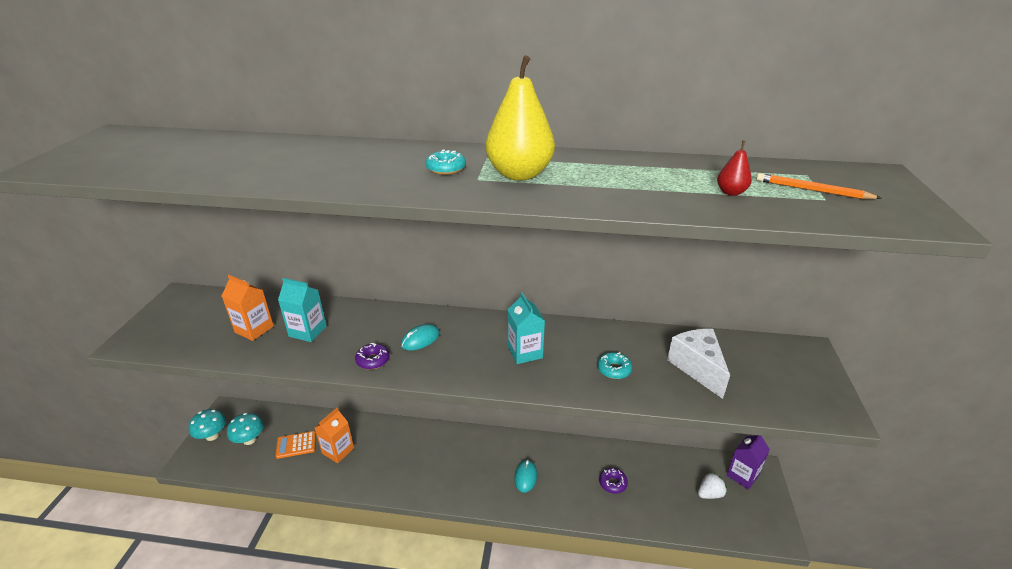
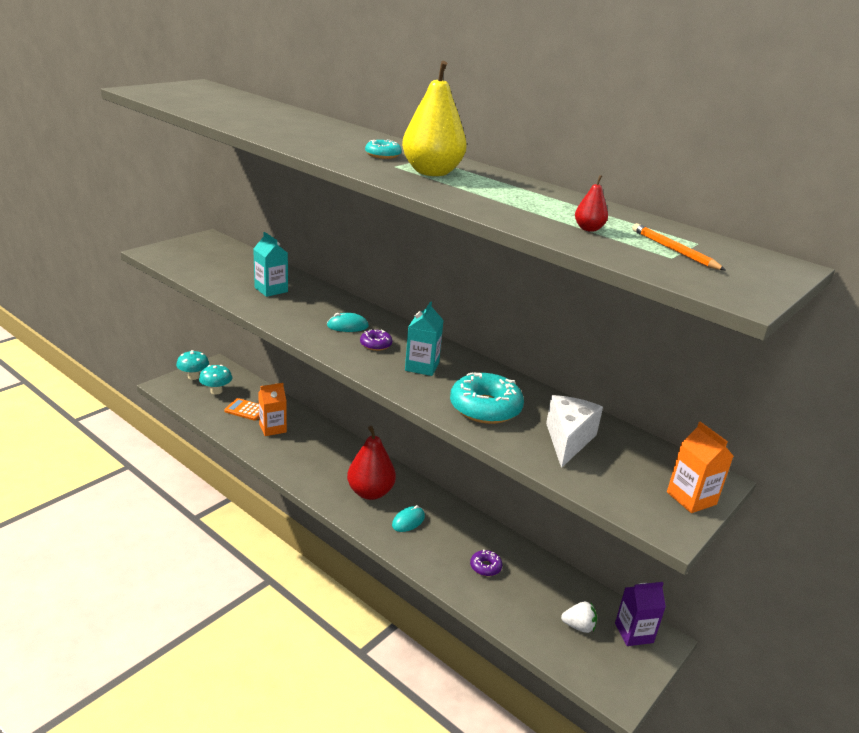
camera: 30 degrees right, 5 degrees down
orange carton [222,275,274,341] -> orange carton moved to [667,421,734,513]
purple donut [355,343,390,370] -> purple donut moved to [360,329,392,351]
turquoise donut [597,352,632,379] -> turquoise donut [450,373,524,424], size x2.02
none -> red pear [347,426,396,500]

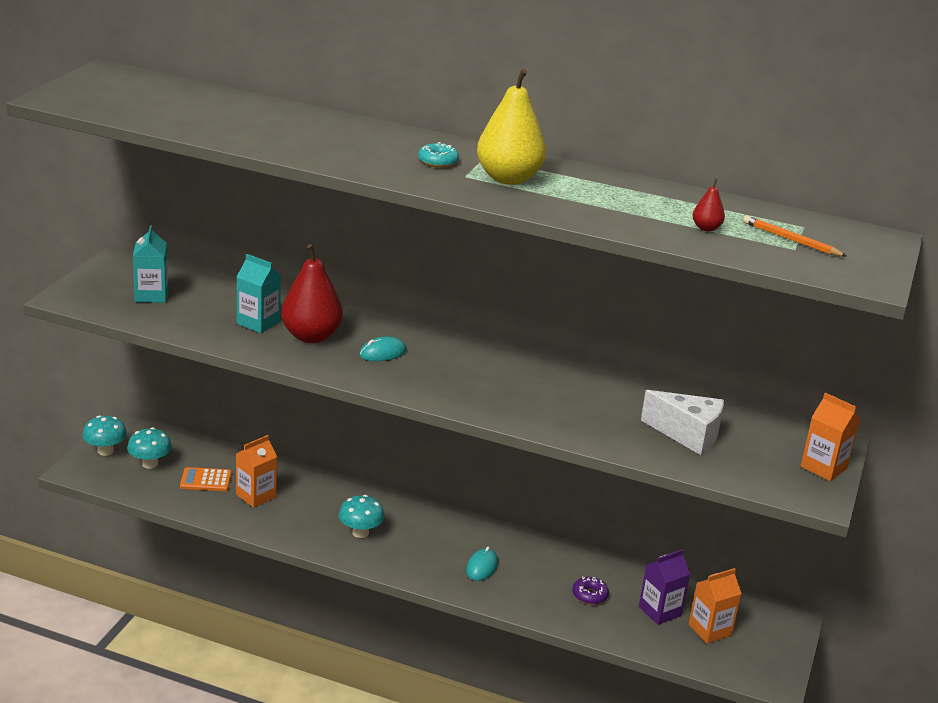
camera: 20 degrees left, 0 degrees up
red pear [347,426,396,500] -> red pear moved to [281,244,343,343]
purple donut [360,329,392,351] -> none
turquoise carton [405,301,444,376] -> turquoise carton moved to [133,225,168,303]
turquoise donut [450,373,524,424] -> none
white cheese [546,395,603,468] -> white cheese turned 120 degrees clockwise [641,390,724,455]
white strawberry [561,602,597,633] -> orange carton [689,568,742,644]
purple carton [615,582,666,646] -> purple carton moved to [639,549,690,625]
none -> turquoise mushroom [339,495,385,538]

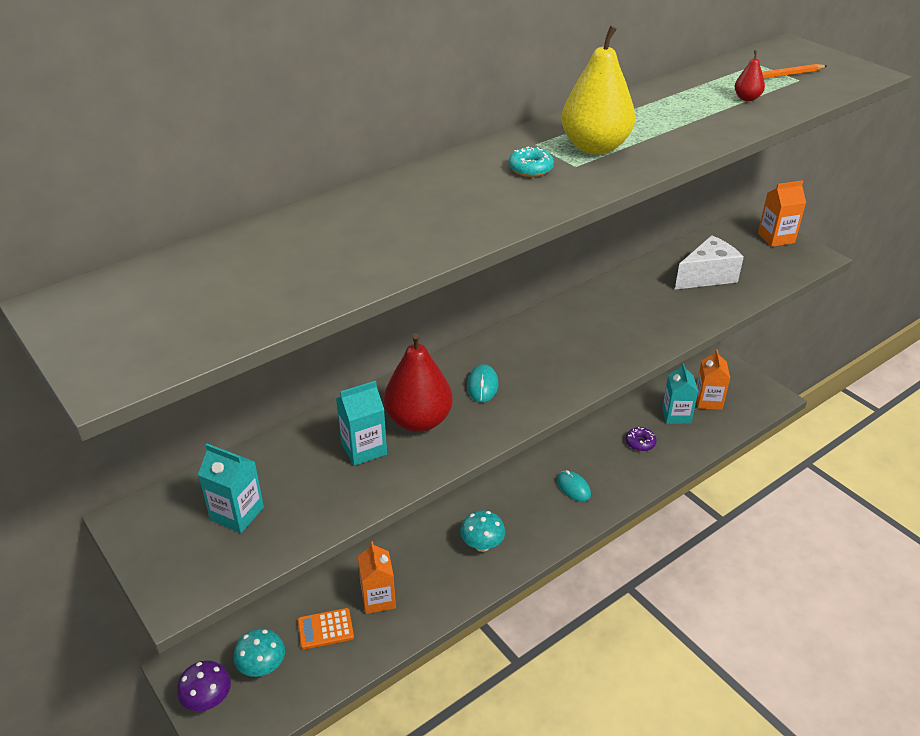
camera: 55 degrees left, 10 degrees up
turquoise mushroom [82,415,127,456] -> purple mushroom [177,660,231,711]
orange calculator [180,467,232,491] -> orange calculator turned 45 degrees clockwise [297,608,354,649]
purple carton [639,549,690,625] -> turquoise carton [662,363,698,424]

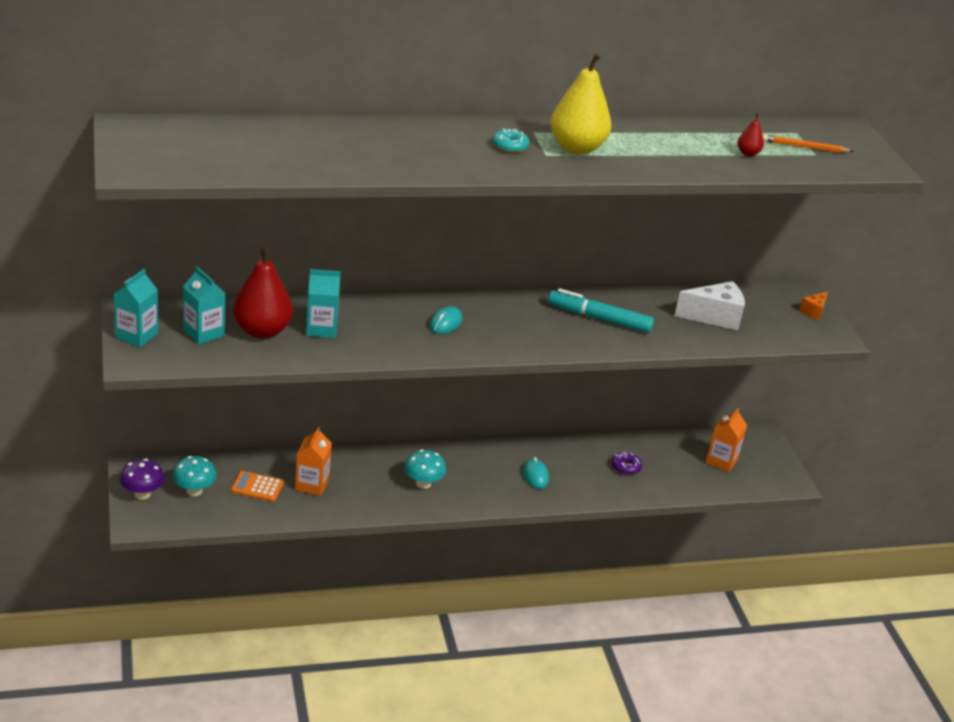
camera: 20 degrees right, 5 degrees down
red pear [384,333,453,432] -> red pear moved to [233,248,293,339]
turquoise carton [662,363,698,424] -> turquoise carton moved to [114,269,158,347]
orange carton [758,180,806,247] -> orange cheese [800,291,828,320]
none -> turquoise marker [548,288,654,333]

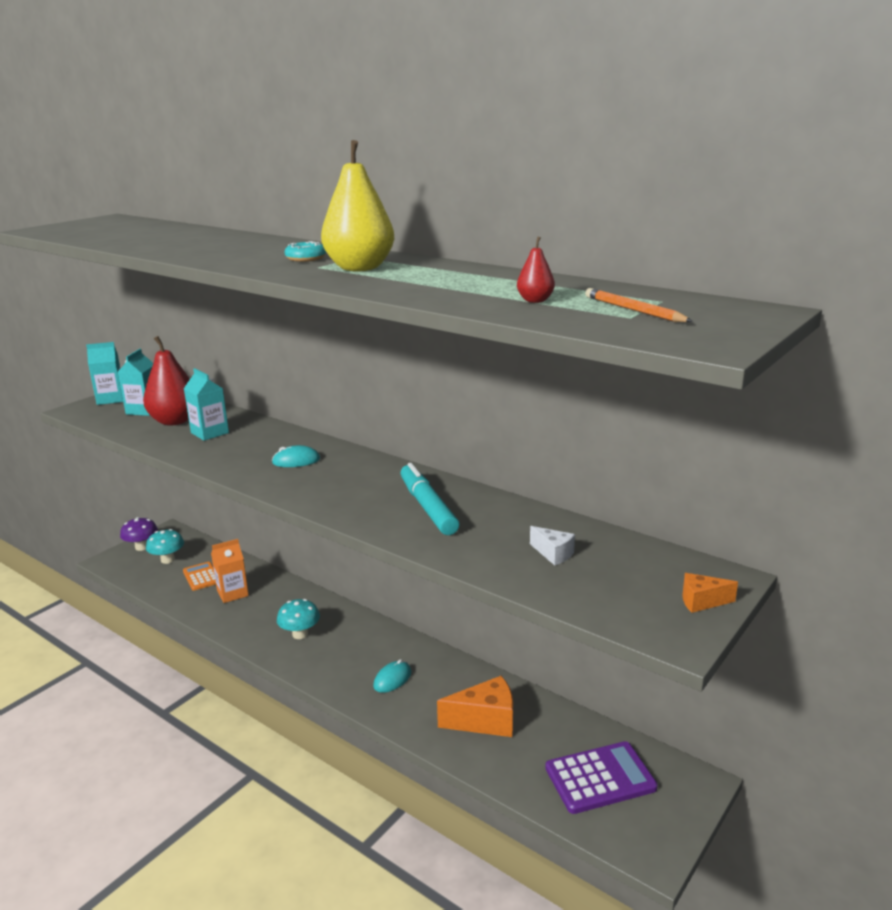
camera: 55 degrees right, 10 degrees down
purple donut [612,452,642,475] -> orange cheese [437,676,513,737]
white cheese [675,281,745,330] -> white cheese [530,526,575,565], size x0.53
orange carton [706,408,747,472] -> purple calculator [545,741,658,814]

